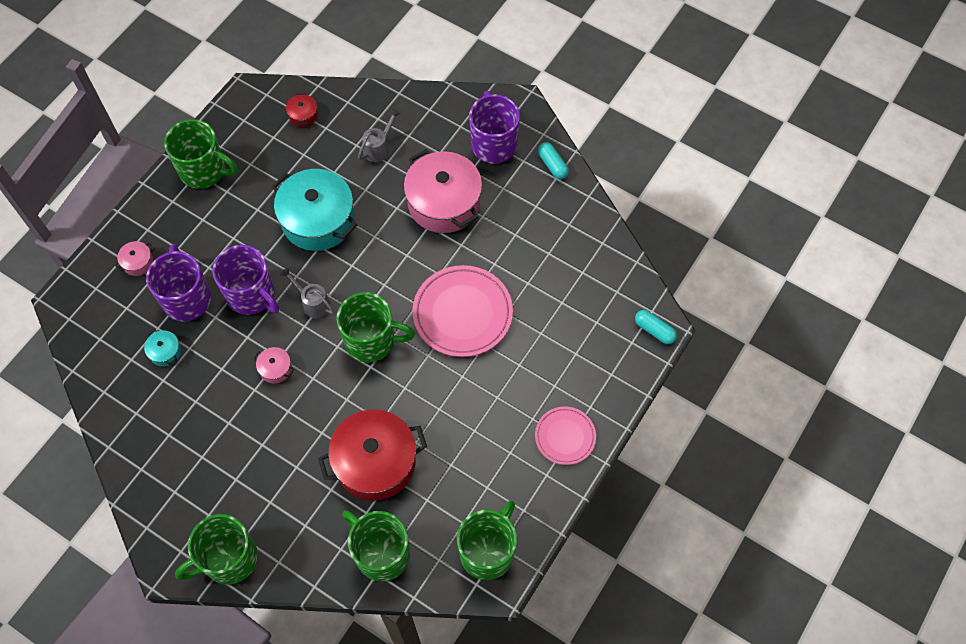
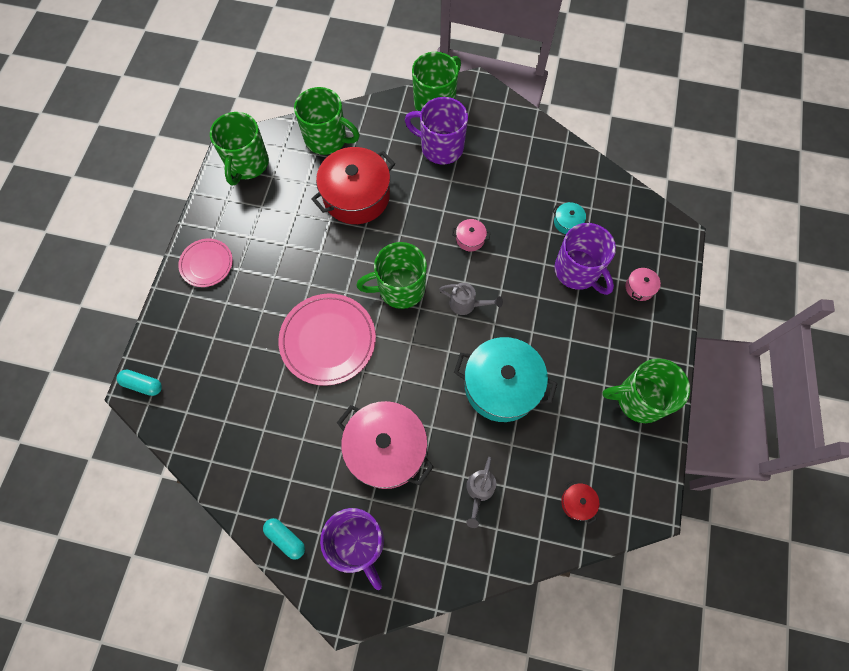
camera: 160 degrees right, 5 degrees up
purple mug [212,245,279,315] -> purple mug moved to [405,97,468,165]

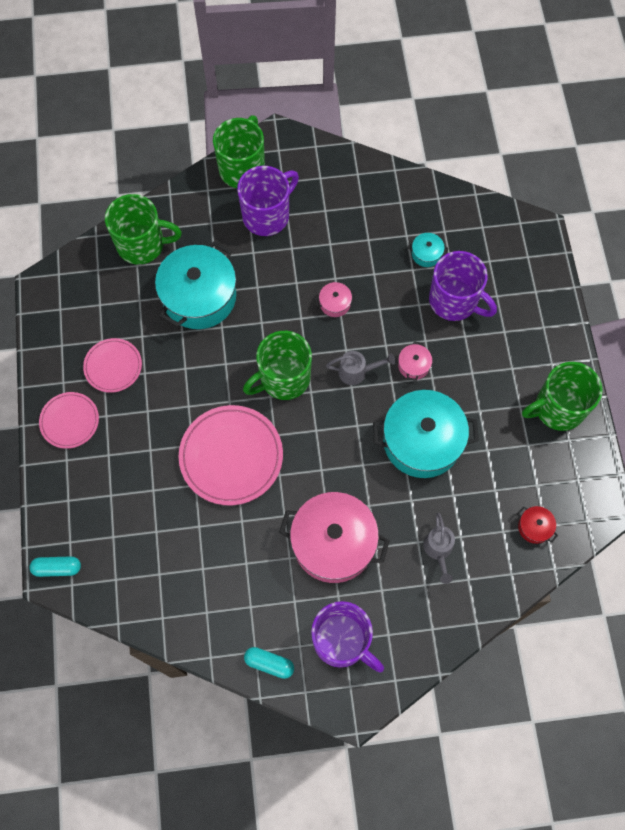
camera: 20 degrees left, 0 degrees up
green mug [210,112,269,185] -> none
red pot [311,147,395,224] -> turquoise pot [155,241,236,329]
purple mug [405,97,468,165] -> purple mug turned 135 degrees clockwise [237,166,299,236]
pink pot [626,266,661,301] -> pink pot moved to [398,341,432,381]
none -> pink plate [83,338,142,393]

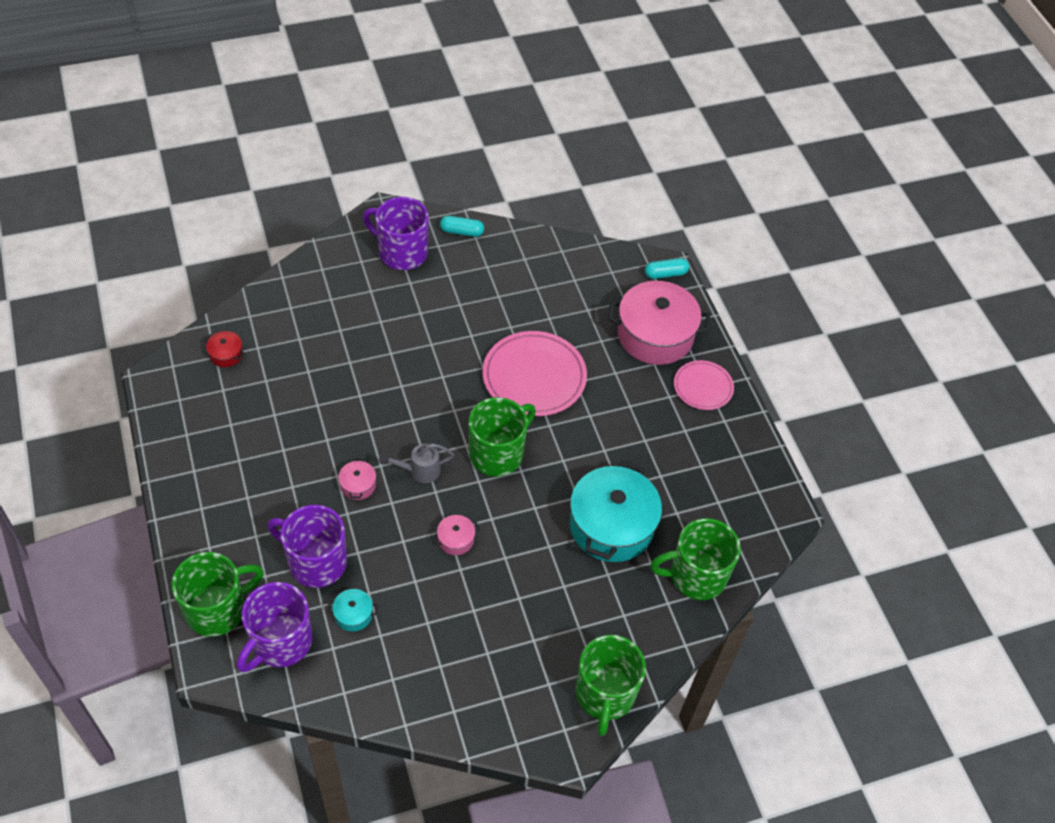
camera: 165 degrees right, 15 degrees down
pink plate [83,338,142,393] -> none
purple mug [237,166,299,236] -> purple mug moved to [237,582,312,672]
pink pot [279,492,390,583] -> pink pot moved to [608,281,710,365]
turquoise pot [373,390,479,478] -> none
grey watering can [423,512,455,584] -> none
green mug [522,362,603,431] -> green mug moved to [172,552,264,637]

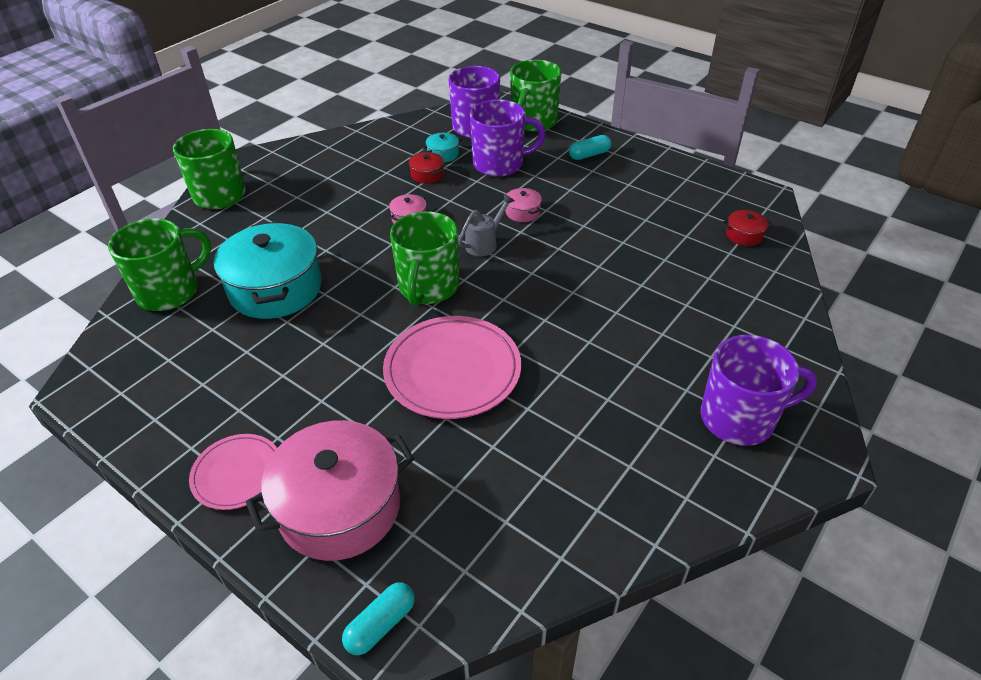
camera: 150 degrees right, 10 degrees down
turquoise capsule [440,216,484,237] -> turquoise capsule moved to [569,135,611,160]
none -> red pot [409,152,444,184]

